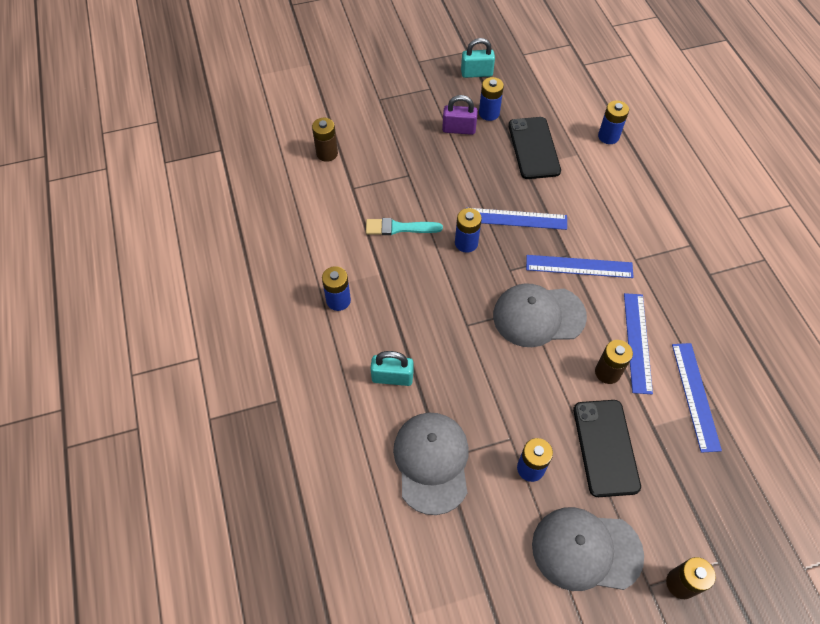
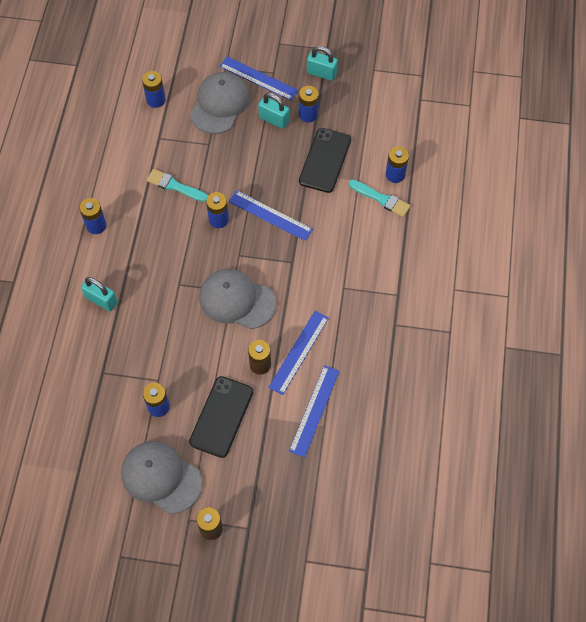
camera: 25 degrees right, 5 degrees up
brown battery [312,118,338,162] -> blue battery [142,71,166,108]
grey cap [393,413,469,515] -> grey cap moved to [190,72,249,134]
purple padlock [442,95,478,135] -> turquoise padlock [258,93,289,129]
blue ruler [526,255,634,278] -> blue ruler moved to [219,57,298,101]
none -> turquoise brush [349,180,410,217]

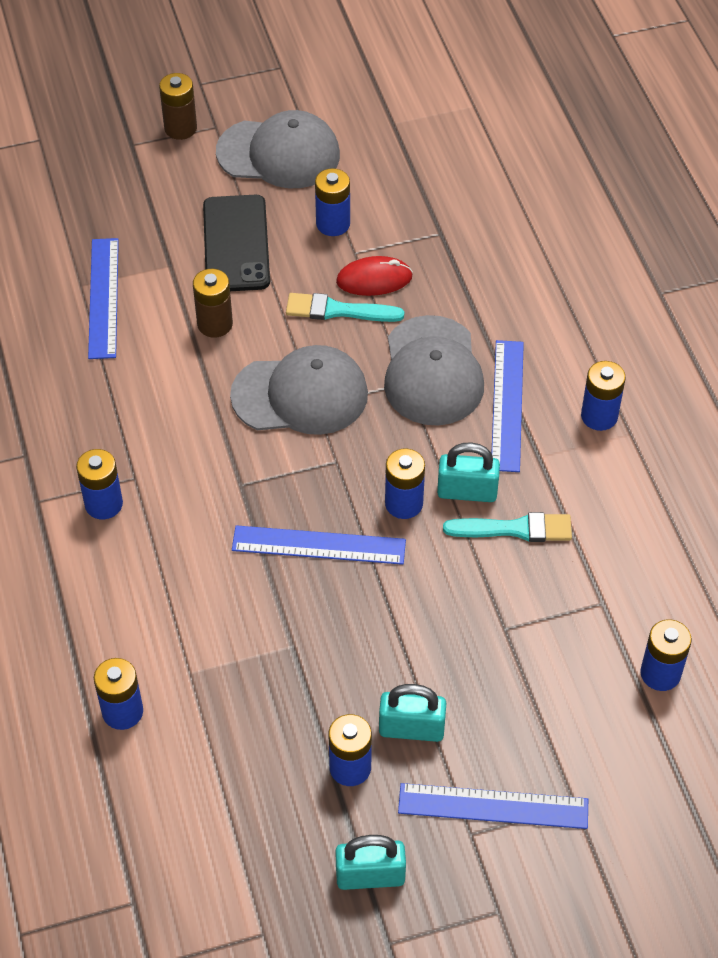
camera: 155 degrees right, 10 degrees down
turquoise padlock [81,277,118,311] -> turquoise padlock moved to [437,442,500,502]
grey cap [190,72,249,134] -> grey cap moved to [384,315,484,426]
blue ruler [268,311,329,395] -> blue ruler moved to [491,340,524,472]
black phone [299,128,351,193] -> none
turquoise brush [349,180,410,217] -> turquoise brush moved to [286,293,404,322]
none -> blue battery [76,449,123,519]
none -> red mouse [336,256,413,296]

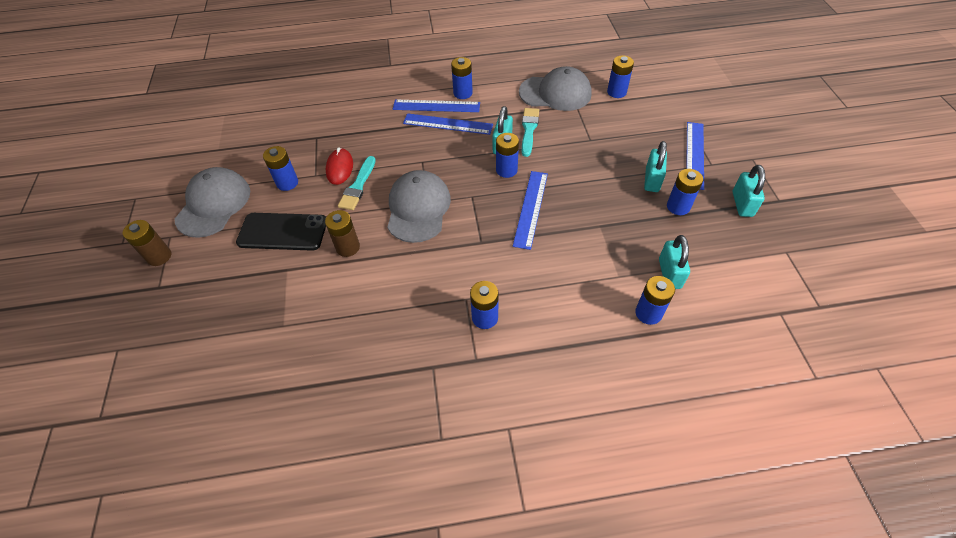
camera: 80 degrees left, 0 degrees up
blue ruler [88,238,119,359] -> blue ruler moved to [393,100,480,112]
grey cap [384,315,484,426] -> grey cap moved to [519,66,592,111]
none -> turquoise padlock [659,235,690,289]

